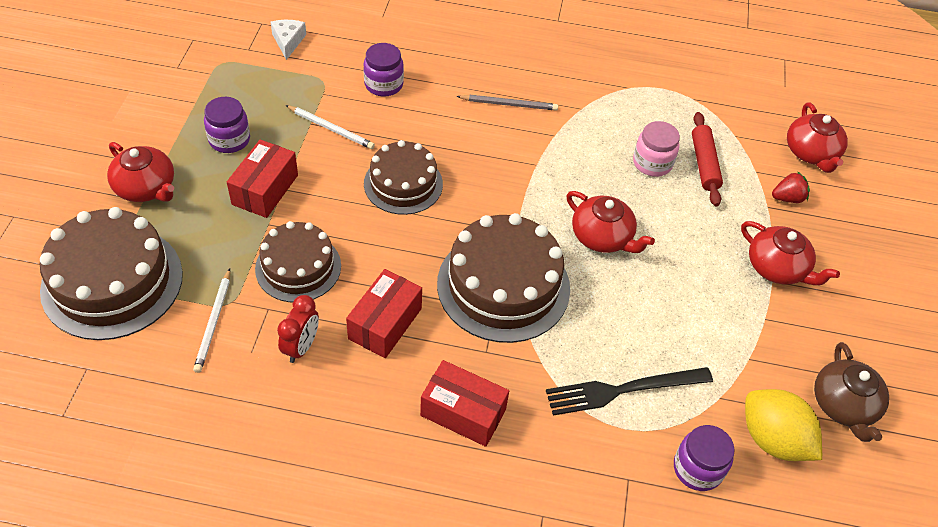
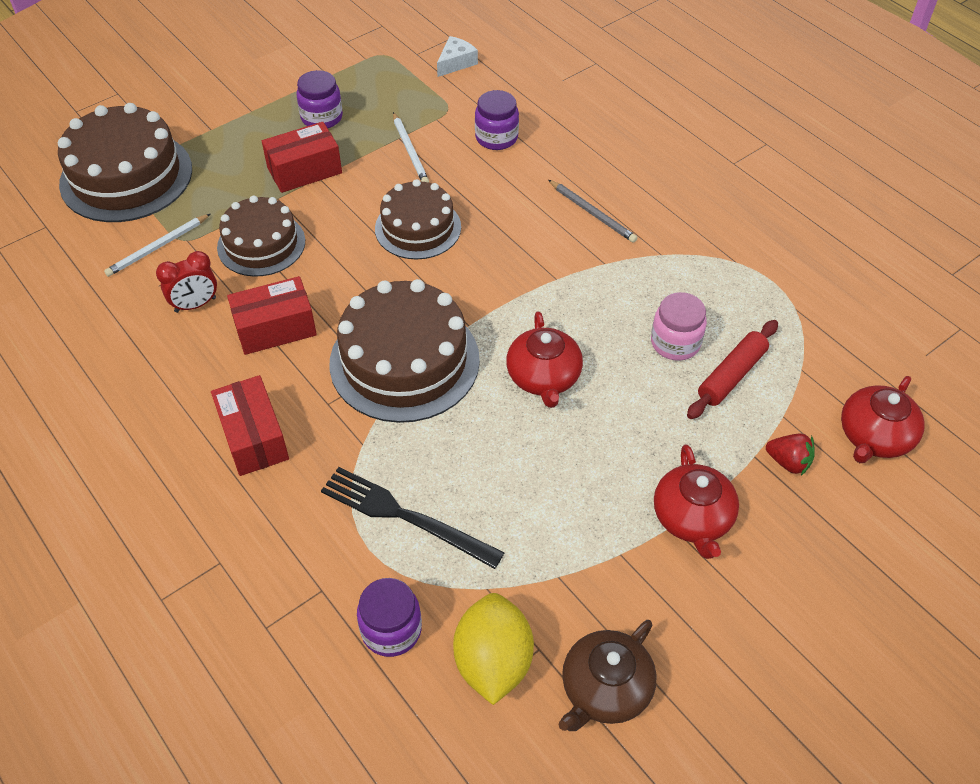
camera: 45 degrees right, 0 degrees up
red teapot [107,142,174,202] -> none

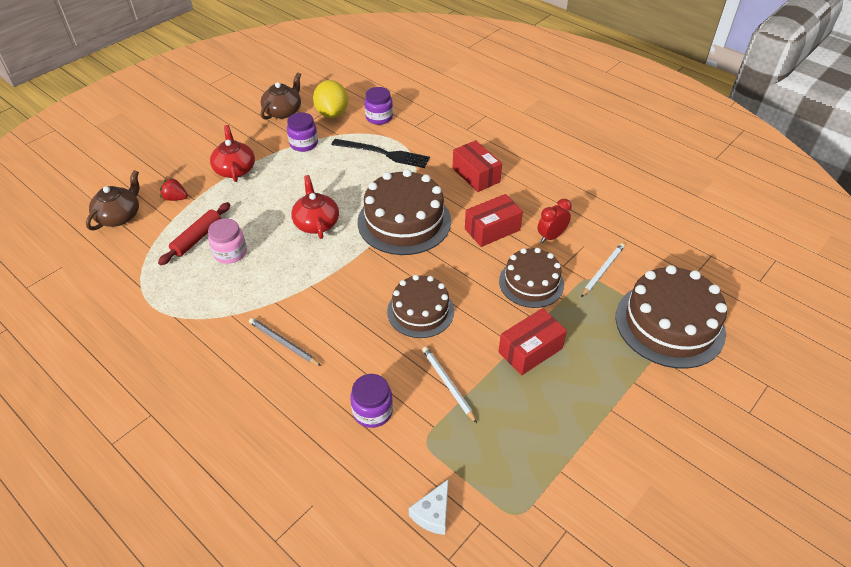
camera: 170 degrees right, 5 degrees down
purple jar [297,70,343,128] -> purple jar moved to [287,112,318,152]
red teapot [841,376,925,463] -> brown teapot [86,170,139,230]

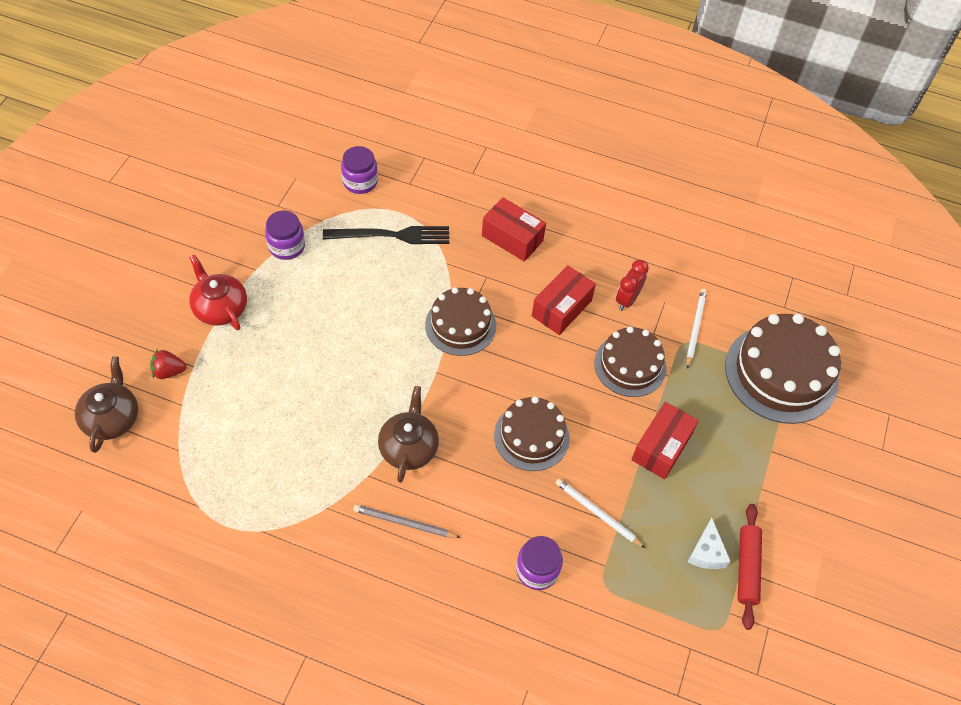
camera: 25 degrees left, 10 degrees up
red rolling pin [158,202,230,265] -> red rolling pin moved to [738,504,762,630]
pink jar [208,218,247,264] -> none
brown teapot [261,72,301,120] -> brown teapot moved to [378,386,439,483]
red teapot [291,175,339,239] -> none
yellow lemon [313,80,348,118] -> none
brown cake [358,169,451,255] -> brown cake [425,287,496,356], size x0.64
white cheese [409,480,448,535] -> white cheese moved to [687,518,731,569]

